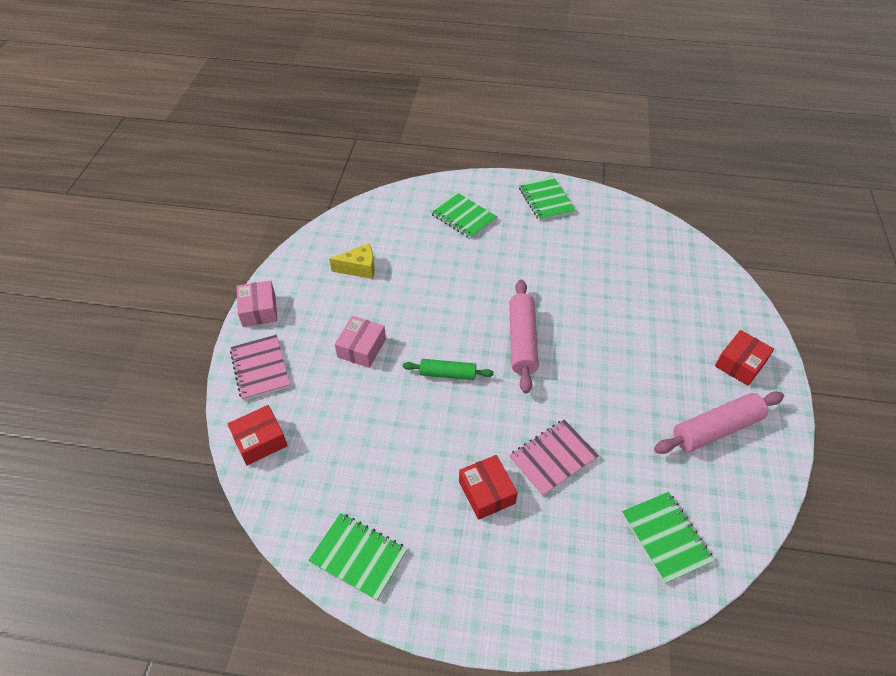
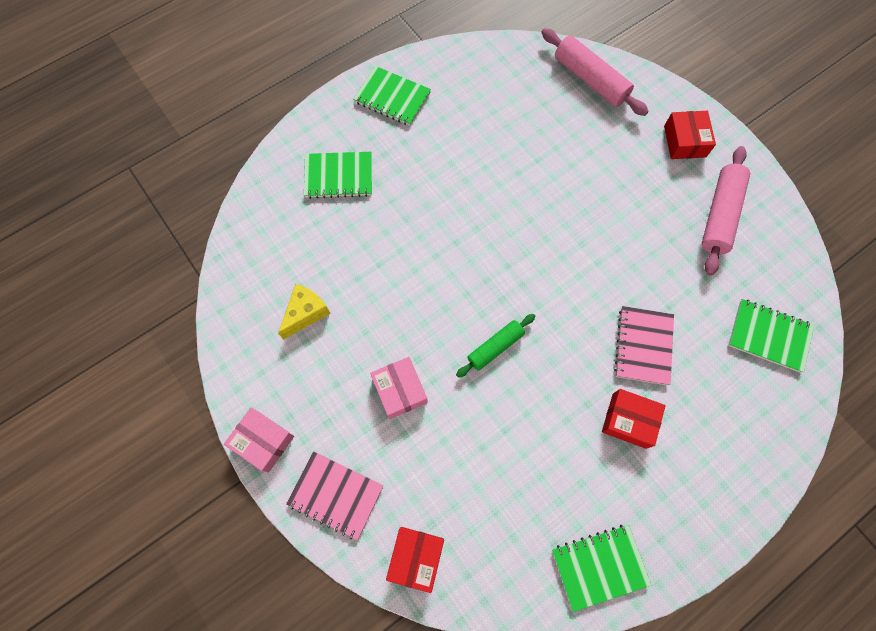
camera: 45 degrees left, 20 degrees up
pink rolling pin [509,280,539,394] -> pink rolling pin moved to [541,28,649,116]

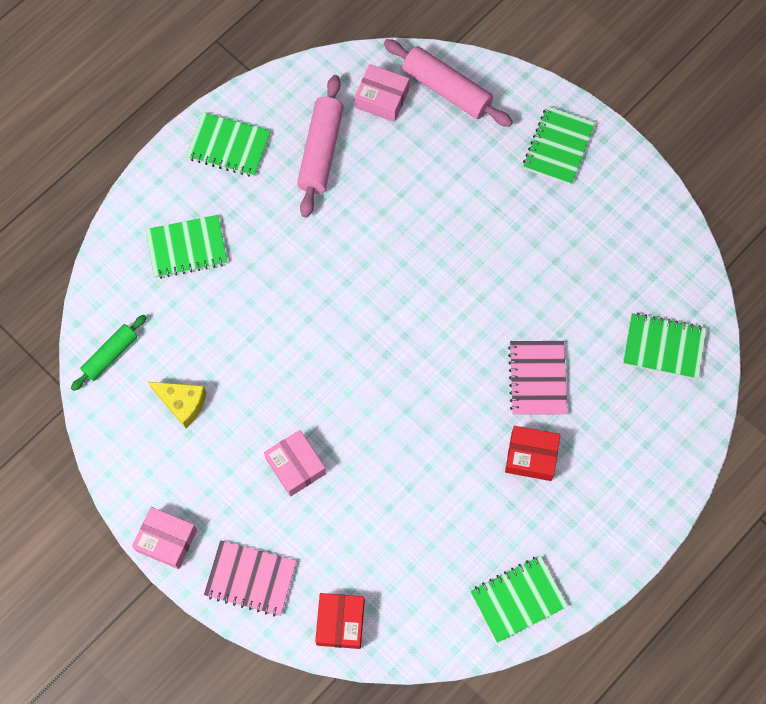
camera: 10 degrees left, 0 degrees up
yellow cheese [278,284,331,340] -> yellow cheese turned 90 degrees clockwise [148,382,207,428]
green rolling pin [456,314,536,378] -> green rolling pin moved to [71,315,147,391]
red box [664,111,716,159] -> green notebook [523,106,595,185]
pink rolling pin [702,146,750,276] -> pink rolling pin moved to [297,75,344,218]
none -> pink box [355,64,409,122]

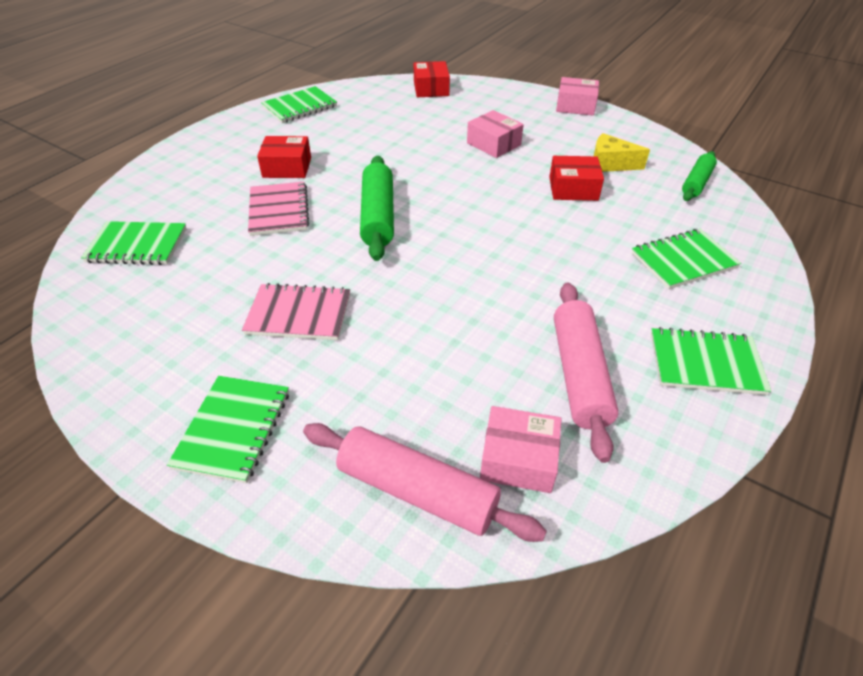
camera: 170 degrees right, 25 degrees down
pink notebook [204,540,296,617] -> pink notebook moved to [242,283,350,340]
none -> green rolling pin [360,156,394,261]
none -> red box [549,156,604,201]

